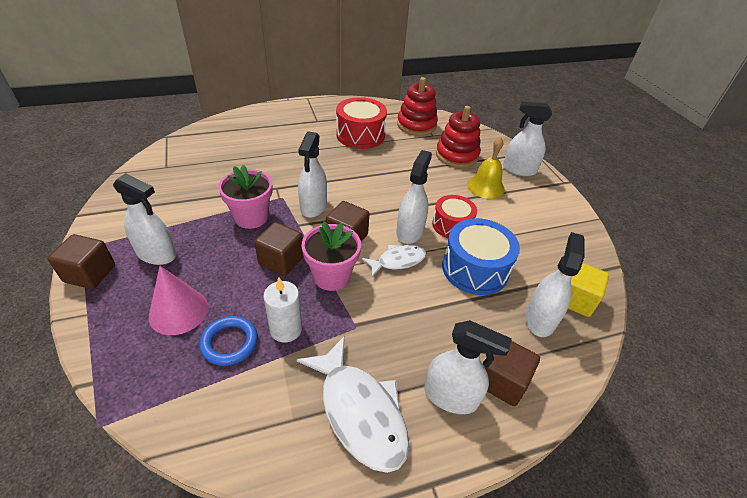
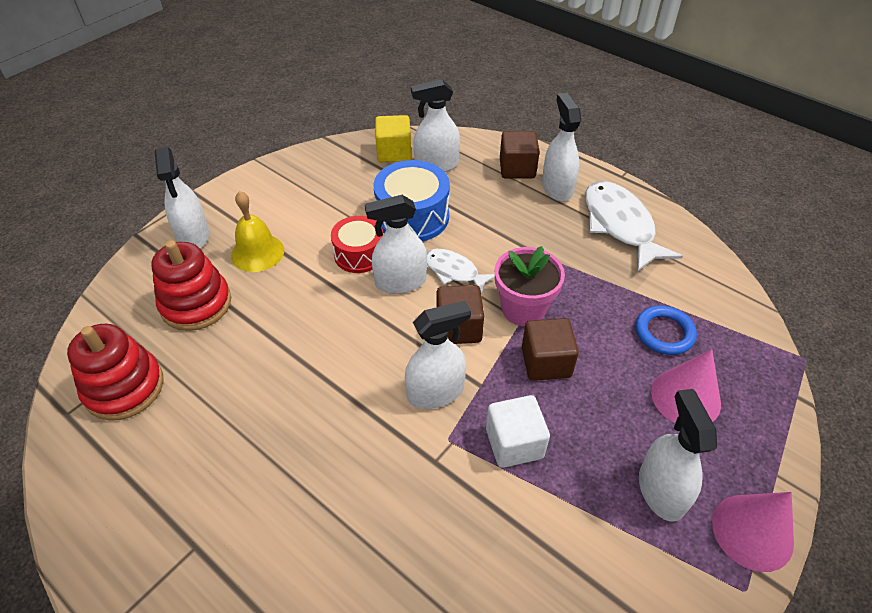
camera: 120 degrees left, 5 degrees up
brown cube [47,234,115,289] -> pink cone [712,492,794,572]
pink flower pot [218,165,273,229] -> white cube [486,395,550,468]
white candle [263,278,302,342] -> none
white fish [296,336,409,473] -> white fish turned 45 degrees counterclockwise [585,181,683,272]
red drum [336,97,387,149] -> none

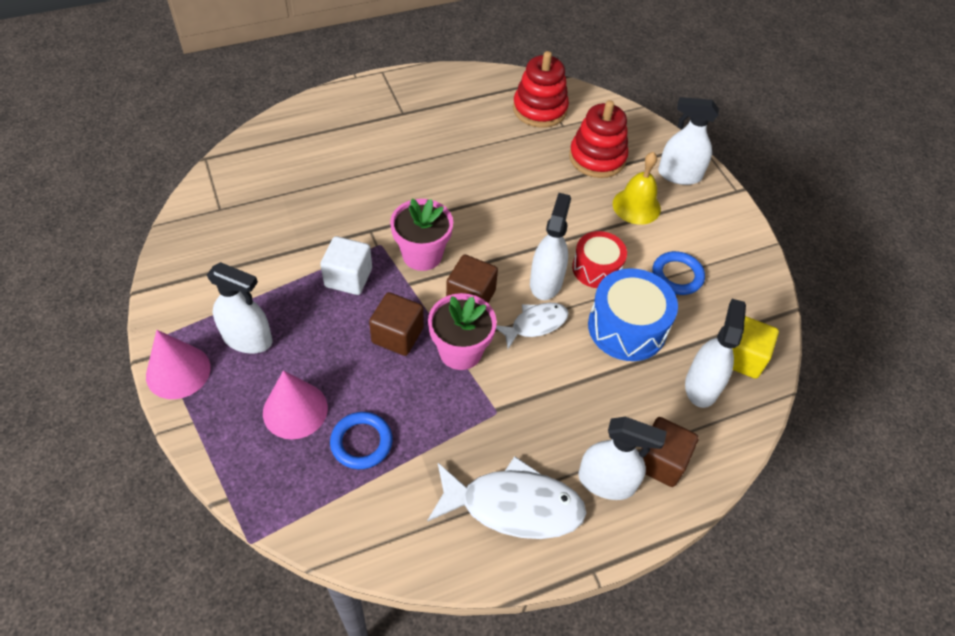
camera: 115 degrees right, 5 degrees up
white spray bottle [405,301,471,409] -> pink flower pot [390,199,453,271]
none -> blue ring [652,251,705,295]

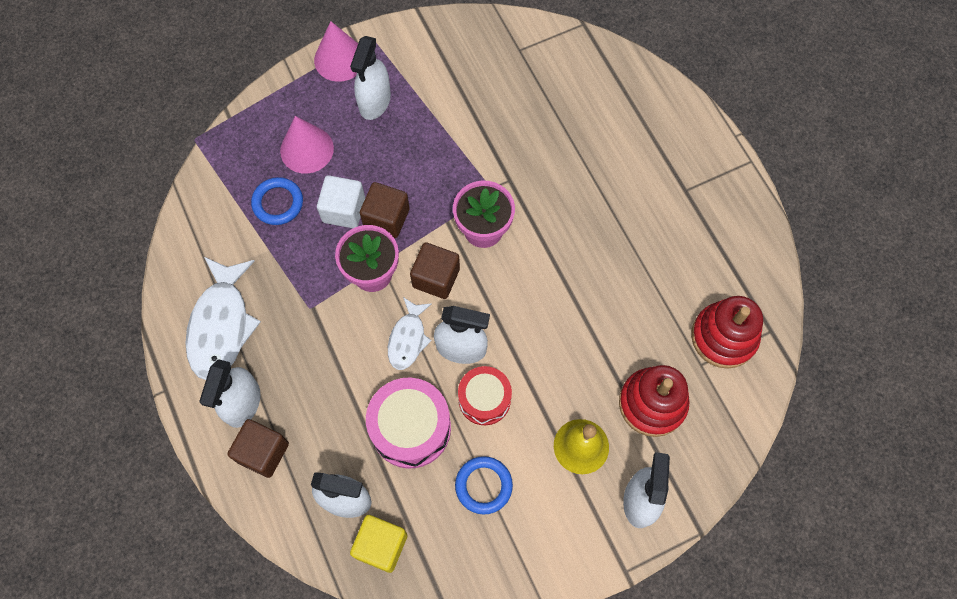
camera: 90 degrees right, 15 degrees up
white cube [320,236,372,295] -> white cube moved to [317,175,365,228]
white fish [496,303,569,349] -> white fish turned 45 degrees clockwise [388,297,432,370]
blue drum [588,268,678,361] -> pink drum [366,378,451,469]

